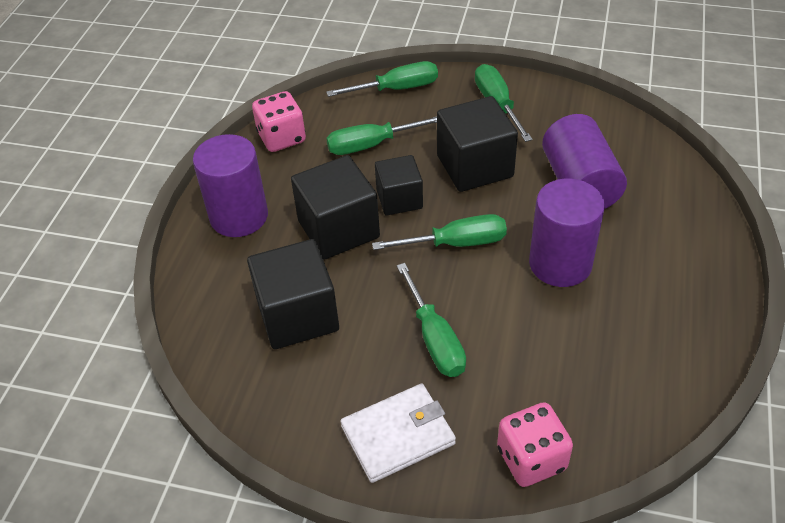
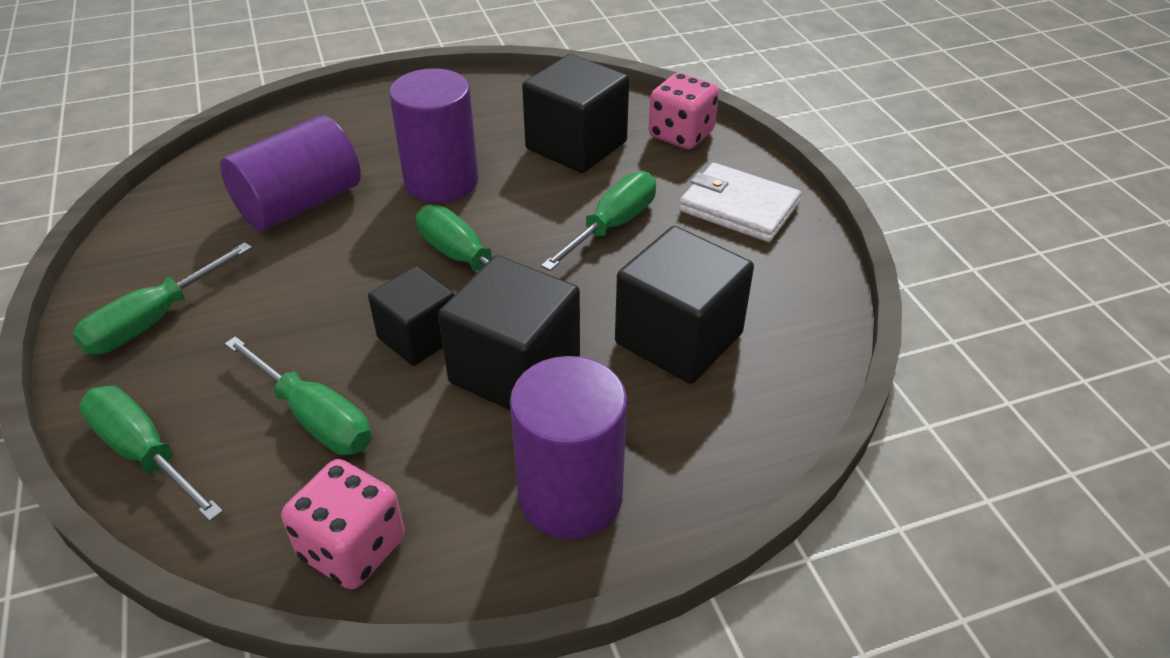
camera: 125 degrees left, 5 degrees down
black cube [437,96,518,192] -> black cube moved to [522,54,629,173]

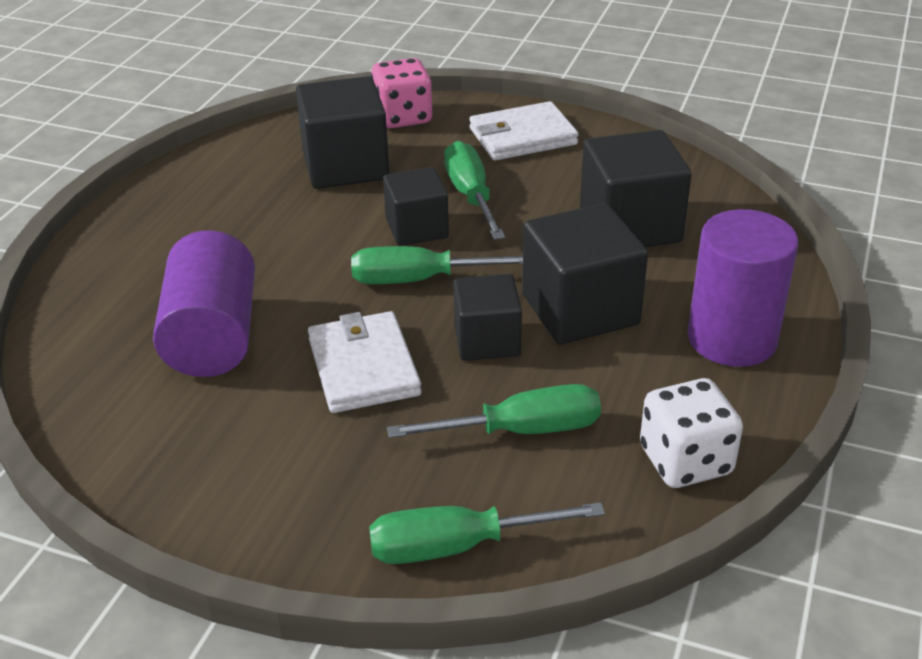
camera: 50 degrees left, 5 degrees down
green screwdriver [73,242,252,355] -> none
pink dice [281,459,405,589] -> white dice [640,378,743,488]
purple cylinder [389,68,478,203] -> none
none -> white wallet [308,311,422,413]
none -> black cube [383,167,449,246]

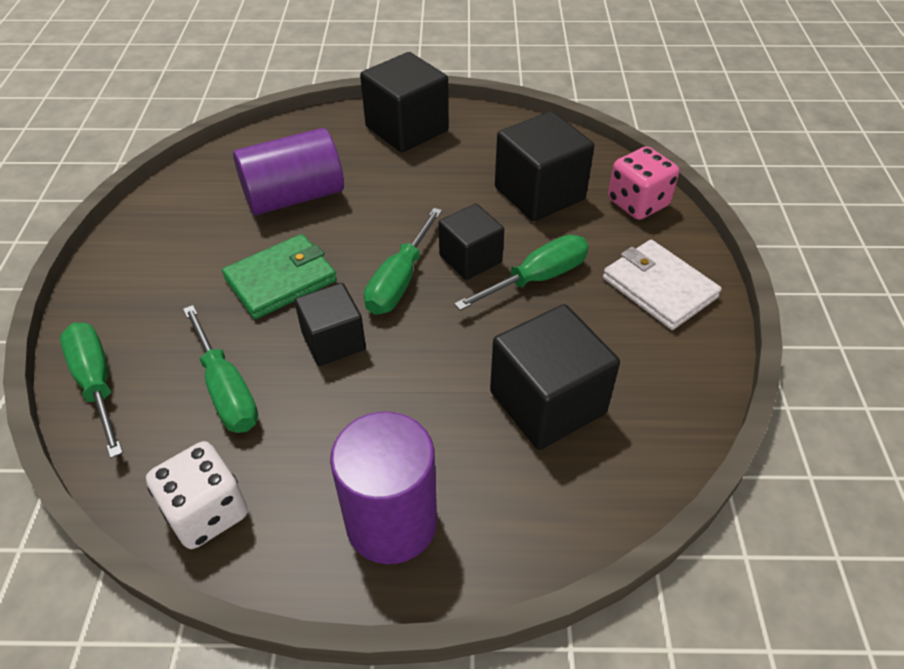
camera: 70 degrees right, 10 degrees up
white wallet [308,311,422,413] -> green wallet [222,234,337,319]
green screwdriver [351,246,523,284] -> green screwdriver turned 135 degrees counterclockwise [364,208,442,315]
black cube [522,203,648,344] -> black cube moved to [360,52,449,153]

